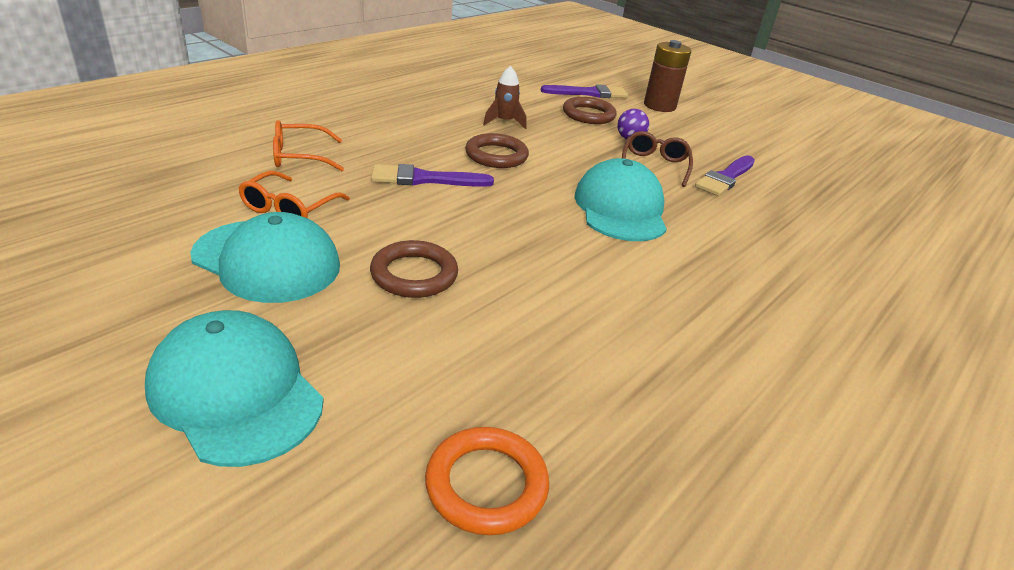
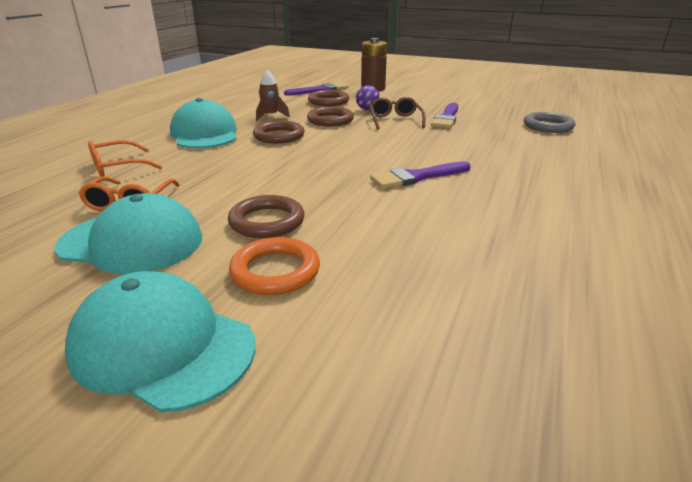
camera: 15 degrees left, 5 degrees down
purple brush [371,164,494,187] -> purple brush moved to [370,161,470,189]
orange ring [425,427,549,535] -> orange ring moved to [229,237,320,295]
turquoise cap [574,158,667,241] -> turquoise cap moved to [170,98,237,149]
none -> brown ring [307,107,354,127]
none -> grey ring [524,112,575,133]

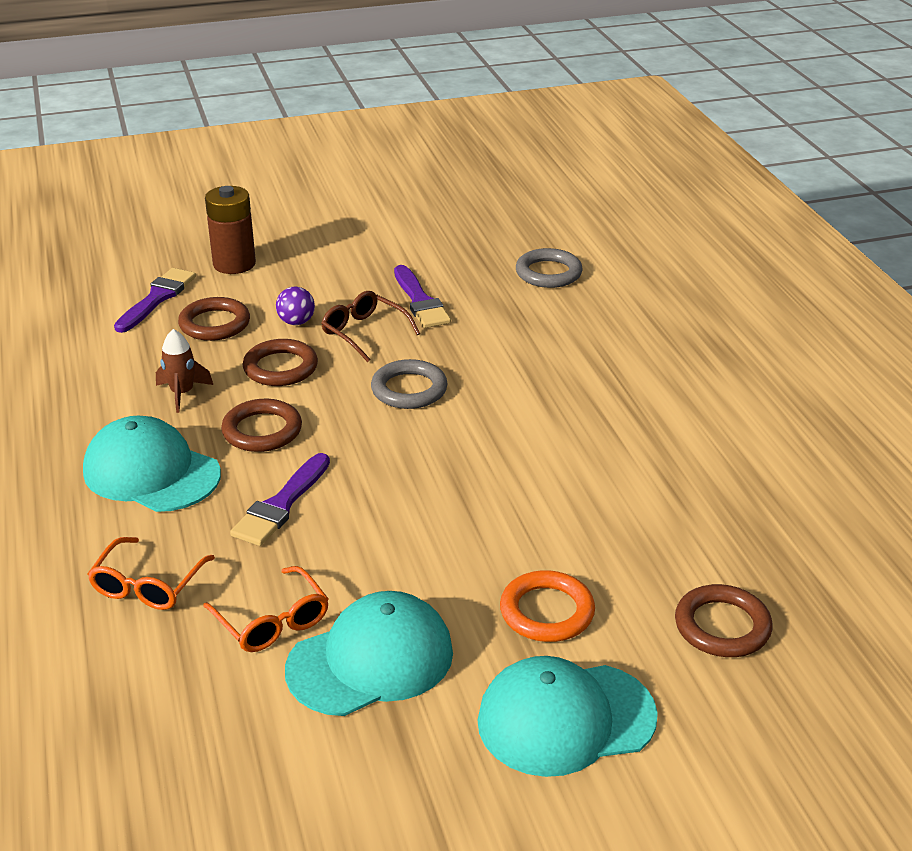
camera: 40 degrees left, 5 degrees up
brown ring [228,195,304,238] -> brown ring moved to [675,584,772,657]
purple brush [370,161,470,189] -> purple brush moved to [230,453,330,546]
none -> grey ring [371,359,447,409]

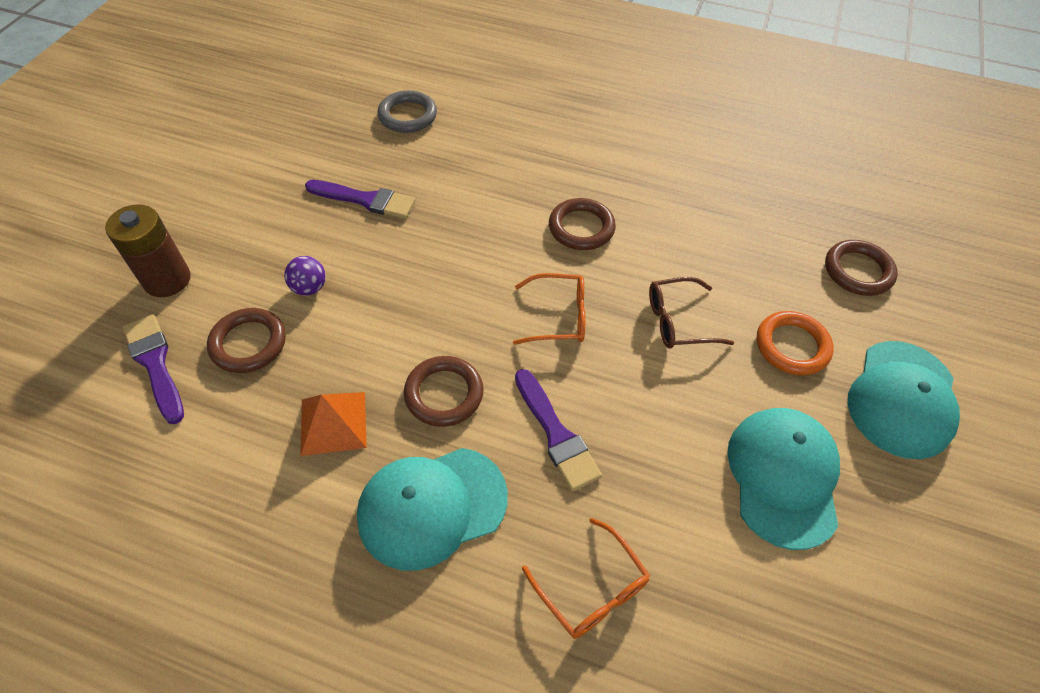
camera: 55 degrees left, 20 degrees up
brown rocket [156,329,213,413] -> orange pyramid [300,392,367,456]
orange glasses [203,566,329,652] -> orange glasses moved to [513,273,585,345]
brown ring [243,339,318,386] -> brown ring moved to [549,198,616,250]
brown glasses [321,291,420,362] -> brown glasses moved to [649,277,734,349]
grey ring [371,359,447,409] -> none

